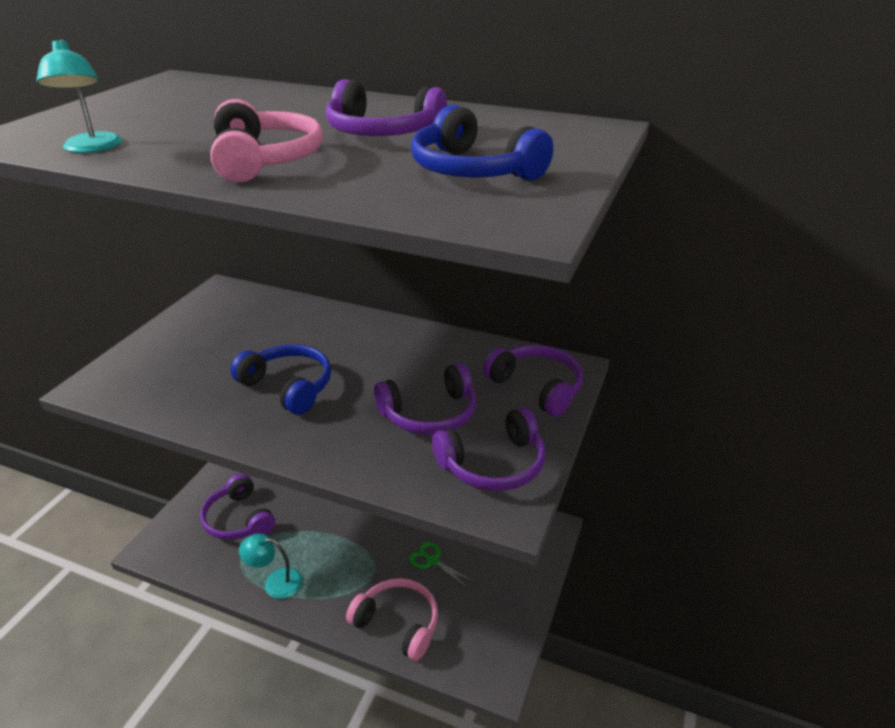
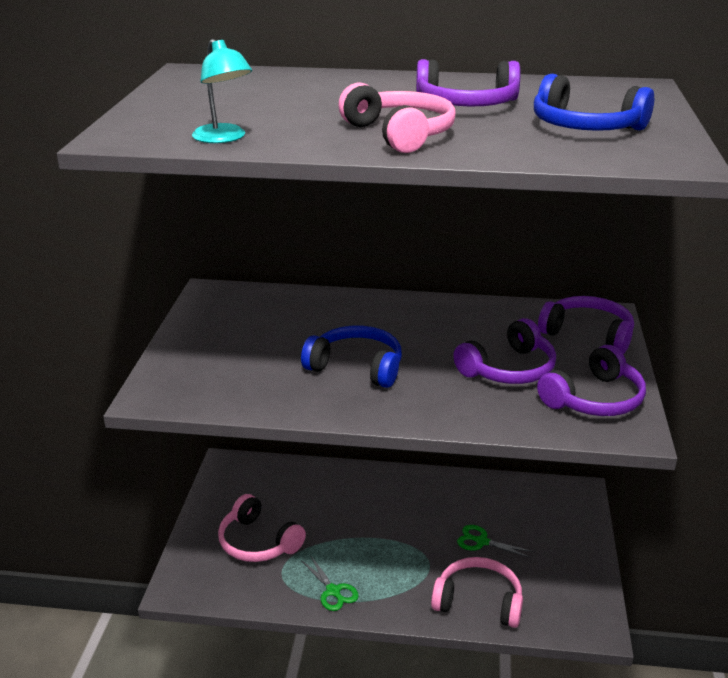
camera: 15 degrees left, 5 degrees down
purple headphones [200,473,275,540] -> pink headphones [218,494,306,562]
turquoise lamp [239,533,303,599] -> green scissors [301,555,359,611]

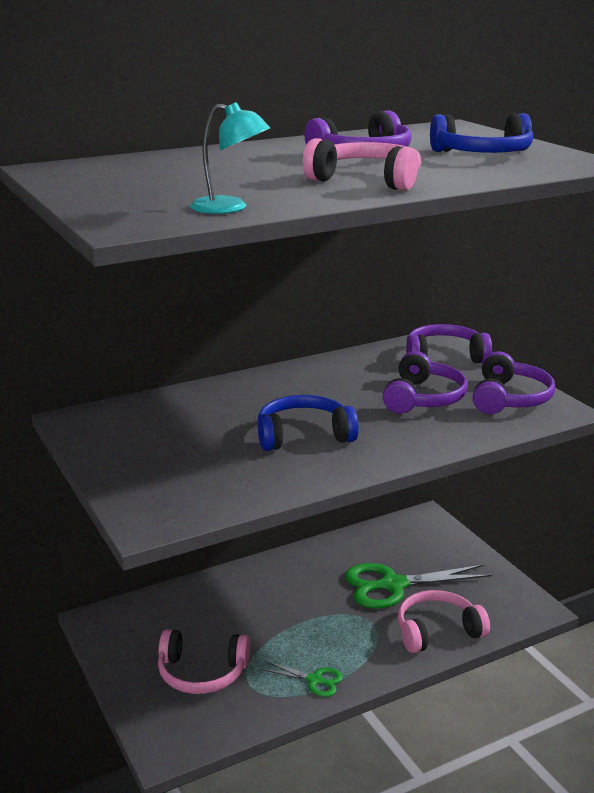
camera: 35 degrees left, 5 degrees down
green scissors [457,525,534,558] -> green scissors [345,563,492,609], size x1.99

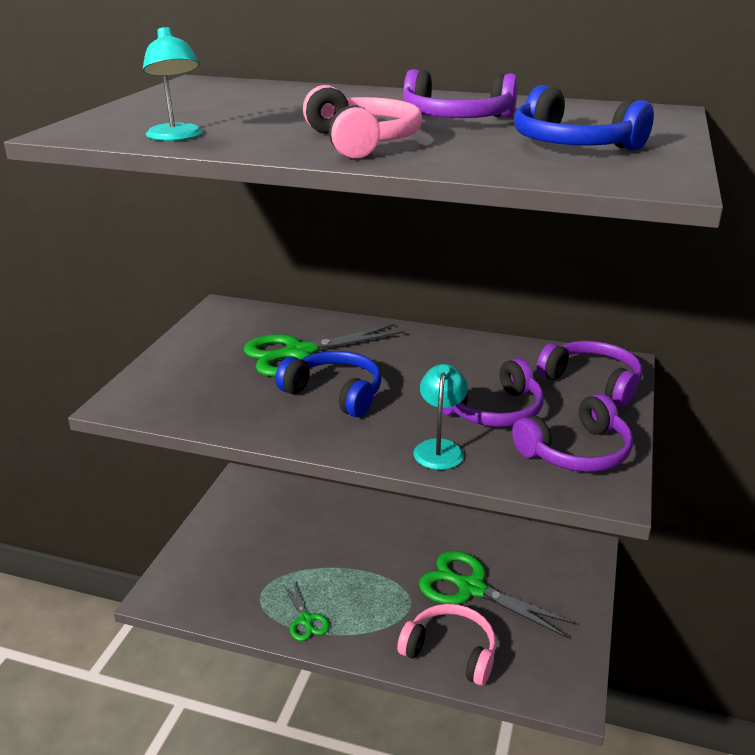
camera: 45 degrees right, 5 degrees up
pink headphones [158,629,250,694] -> none
none -> green scissors [244,324,405,377]
none -> turquoise lamp [413,364,468,470]

